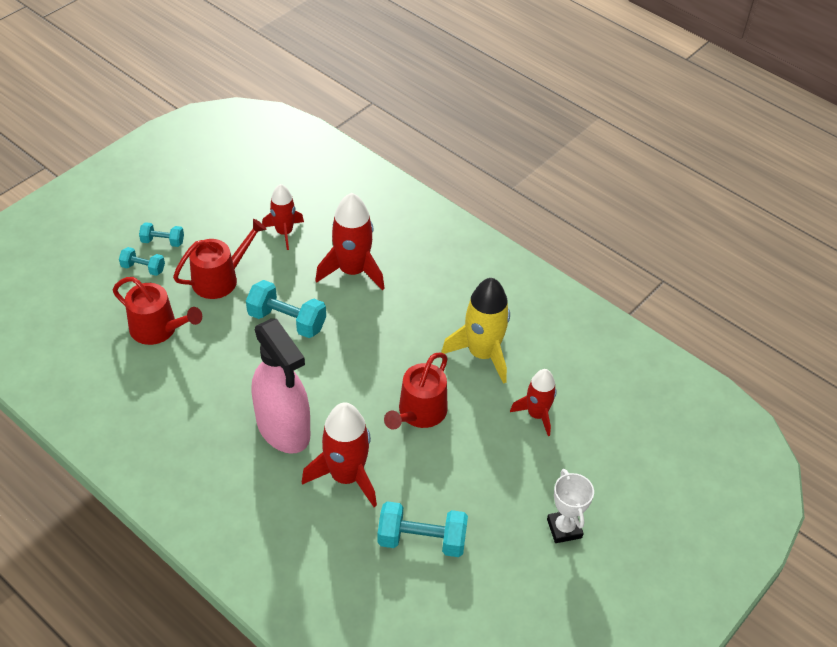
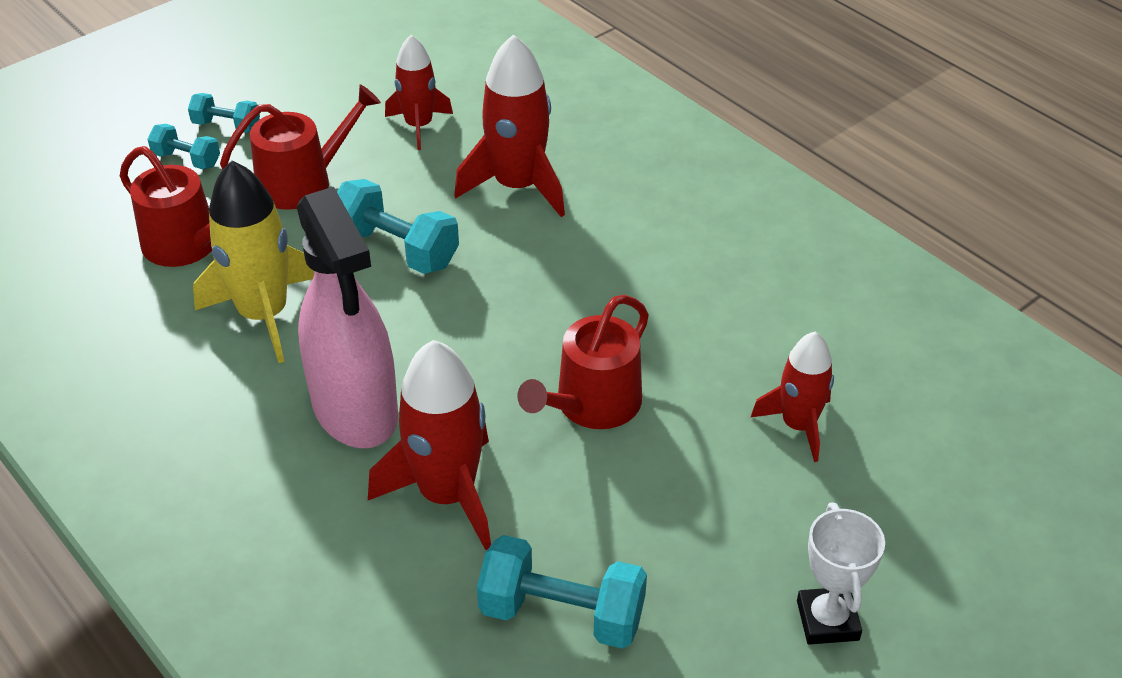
camera: 10 degrees right, 5 degrees down
yellow rocket [441,278,510,384] -> yellow rocket moved to [193,160,314,363]

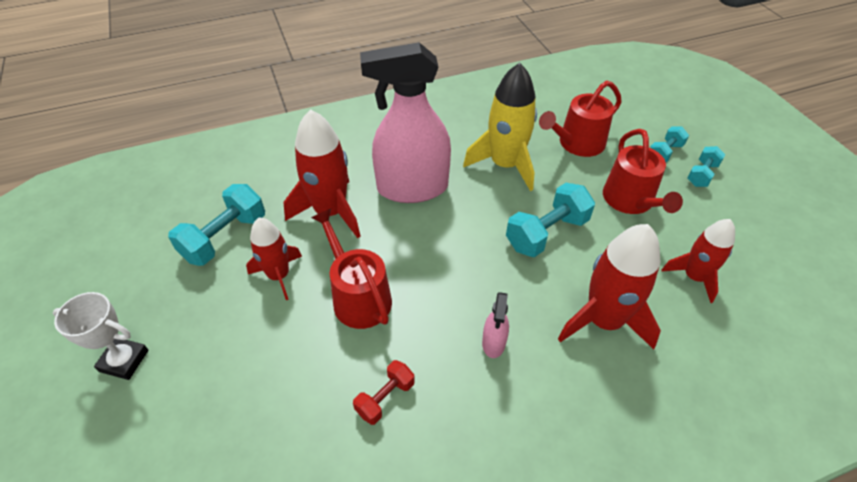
camera: 110 degrees right, 5 degrees up
red rocket [751,331,834,462] -> red rocket moved to [246,218,302,300]
none -> red dumbbell [353,360,415,425]
none -> pink spray bottle [482,292,509,358]

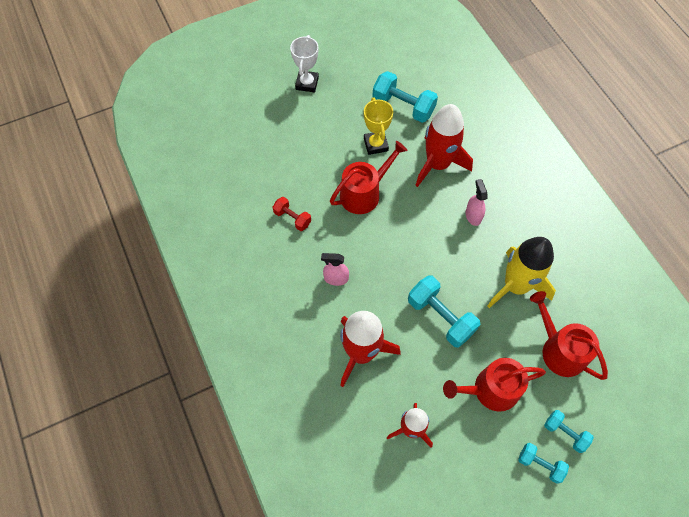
camera: 85 degrees right, 15 degrees up
red rocket [246,218,302,300] -> yellow trophy [364,97,393,155]
pink spray bottle [360,42,451,203] -> pink spray bottle [466,179,488,226], size x0.41

